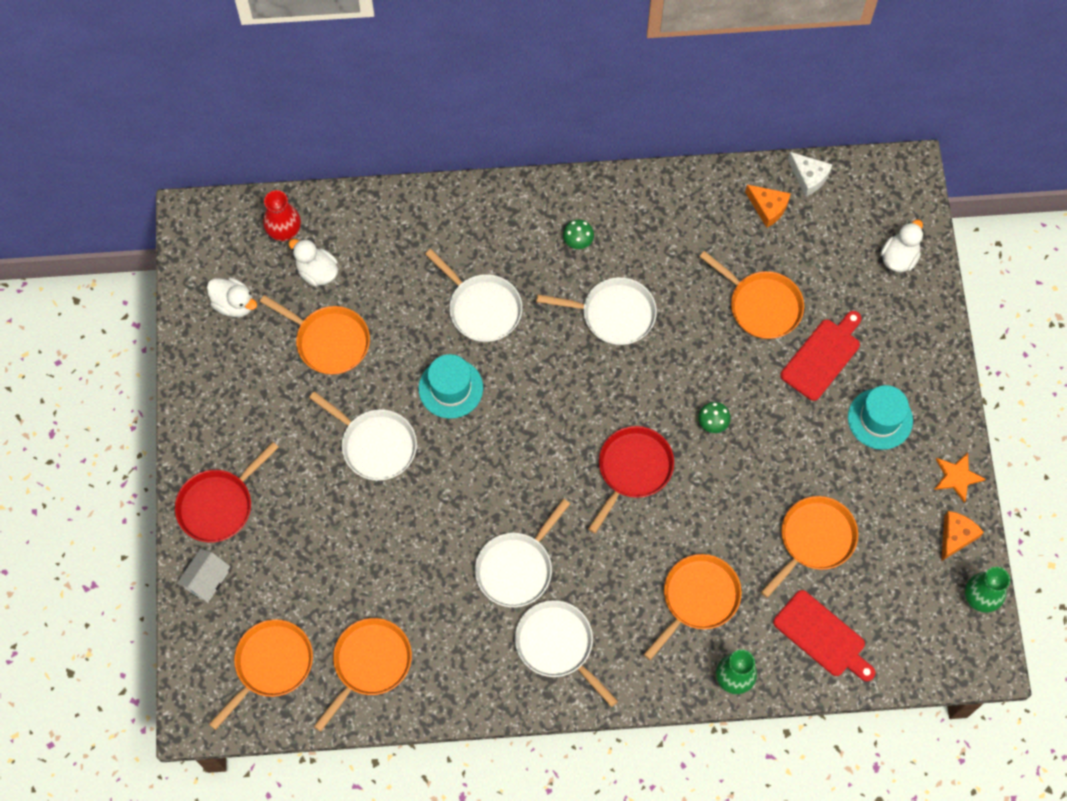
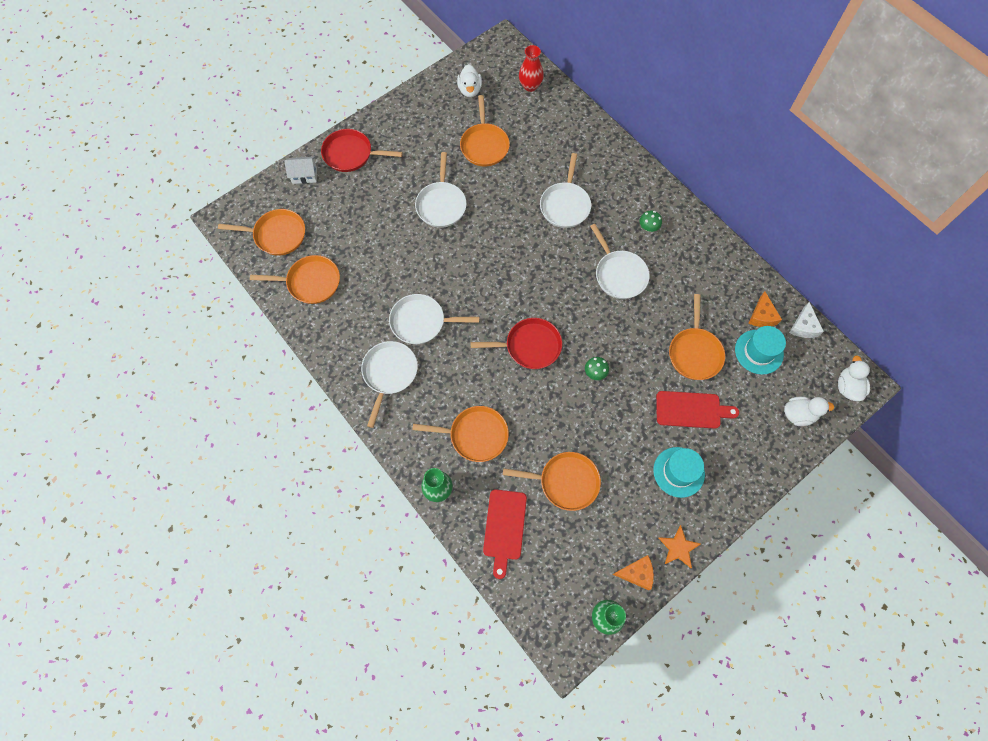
camera: 55 degrees right, 0 degrees up
white duck [289,239,338,286] -> white duck moved to [838,355,870,401]
turquoise hat [419,354,483,419] -> turquoise hat moved to [735,326,786,375]

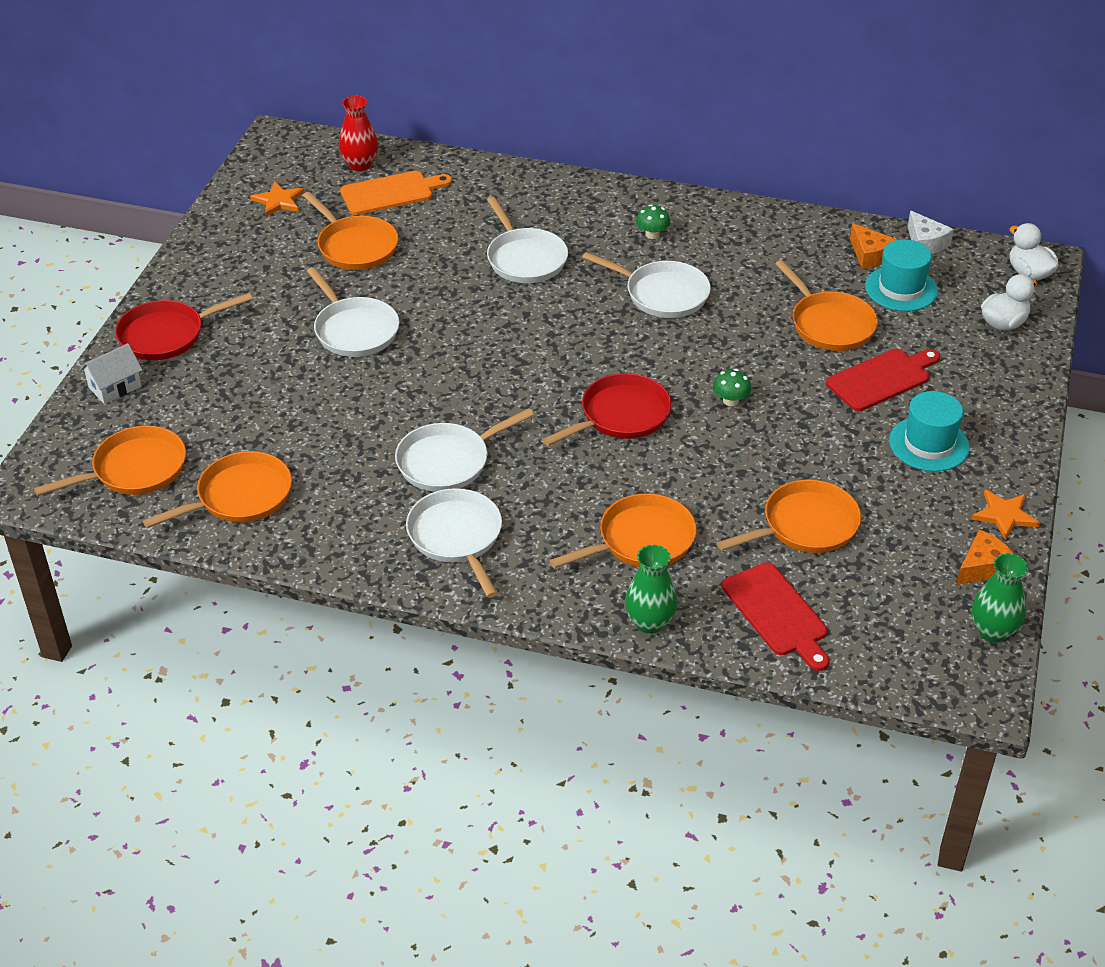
camera: 35 degrees left, 25 degrees down
white duck [457,64,482,97] -> orange star [250,181,305,217]
none -> orange cutting board [340,171,452,215]

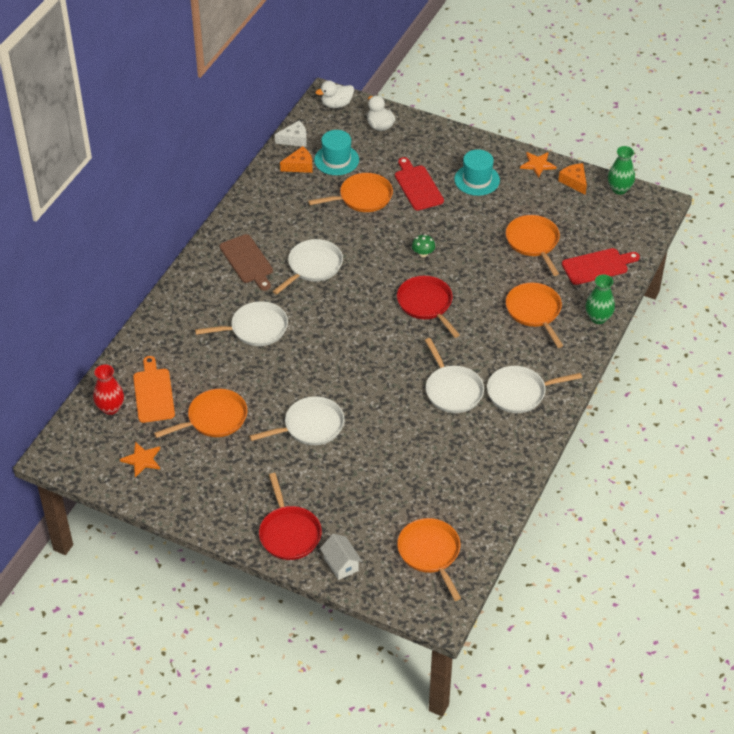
camera: 80 degrees left, 5 degrees up
orange pan [143,451,292,528] -> none
green mushroom [636,204,670,239] -> brown cutting board [220,234,273,291]

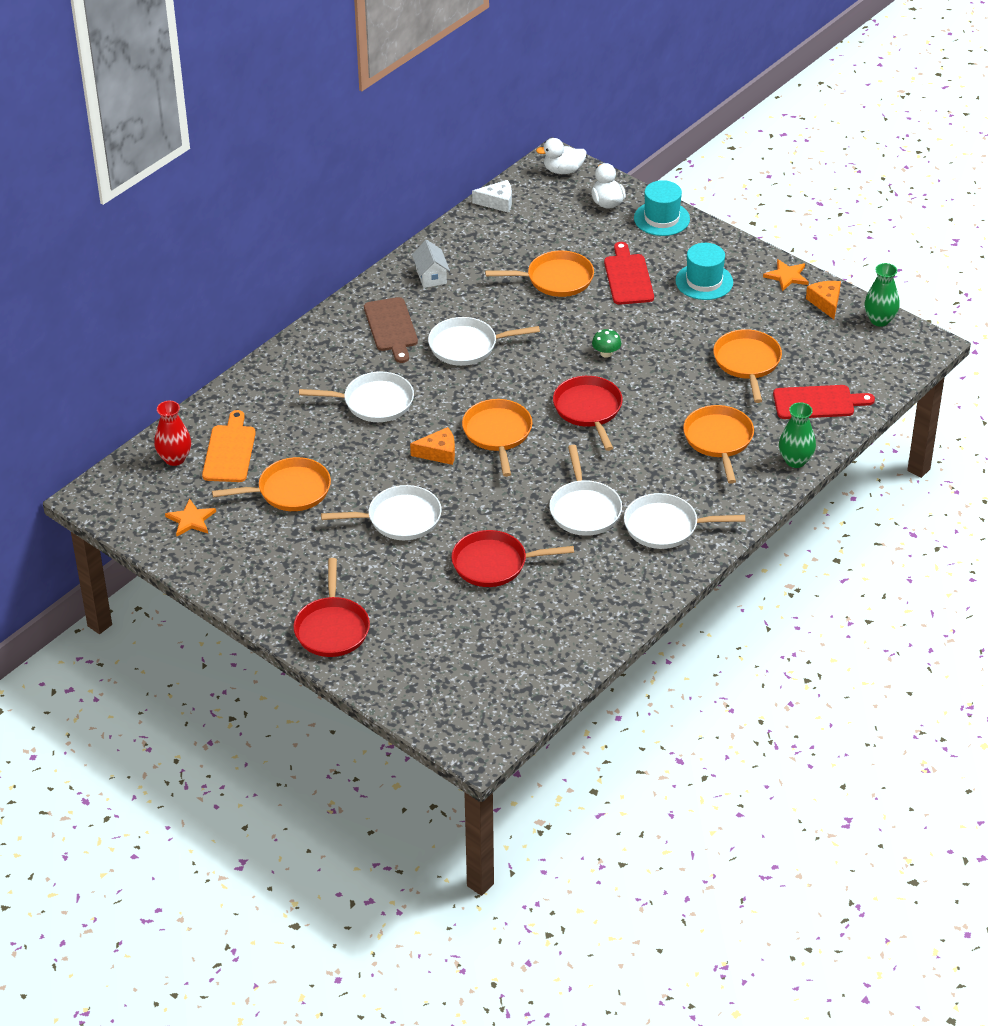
camera: 15 degrees right, 5 degrees down
white pan [273,239,343,295] -> white pan turned 150 degrees counterclockwise [428,317,540,366]
orange cheese [280,146,313,173] -> orange cheese moved to [410,427,455,465]
turquoise hat [314,130,359,175] -> turquoise hat moved to [634,180,690,236]
white house [320,534,362,580] -> white house moved to [412,240,450,288]
orange pan [397,518,461,601] -> orange pan moved to [462,399,532,477]
none -> red pan [452,530,574,587]

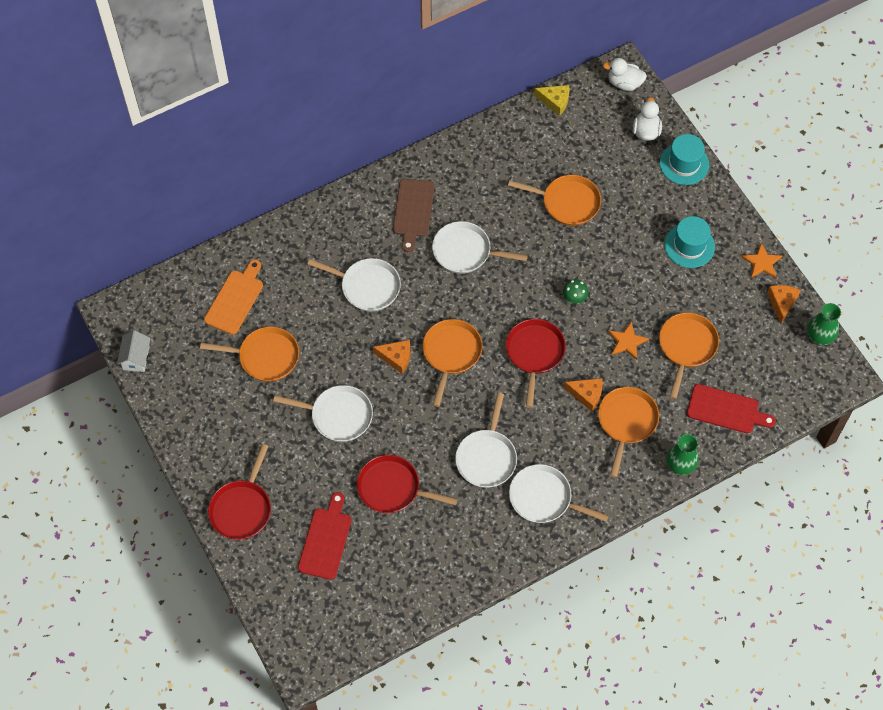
camera: 20 degrees right, 20 degrees up
red vase [154,401,191,466] -> none
orange star [165,498,216,537] -> orange star moved to [608,322,649,360]
white house [412,240,450,288] -> white house moved to [117,330,151,372]
white cheese [472,180,512,213] -> yellow cheese [534,85,569,116]
red cutting board [604,242,654,305] -> red cutting board moved to [298,492,351,580]
none -> orange cheese [564,378,603,411]

